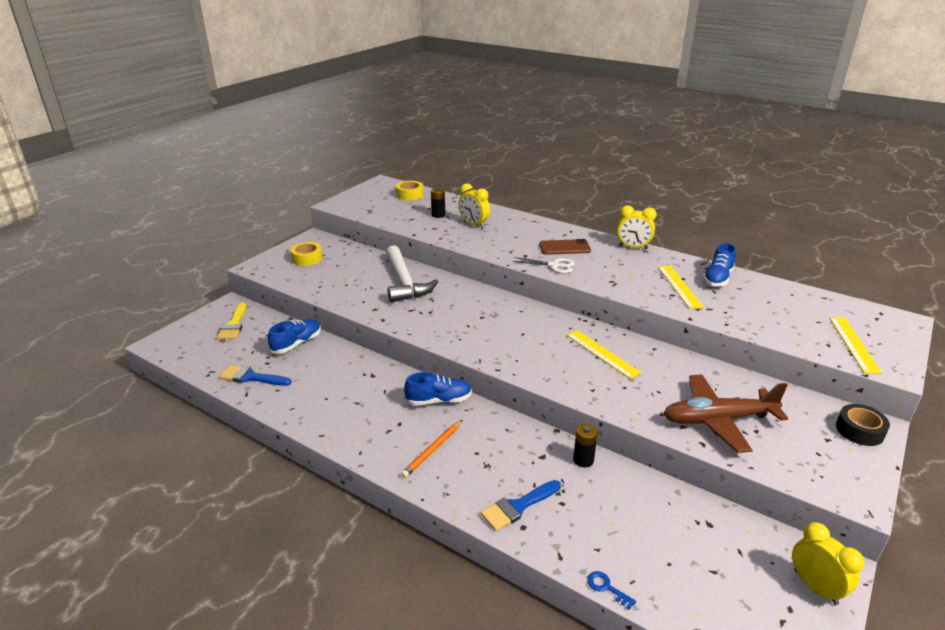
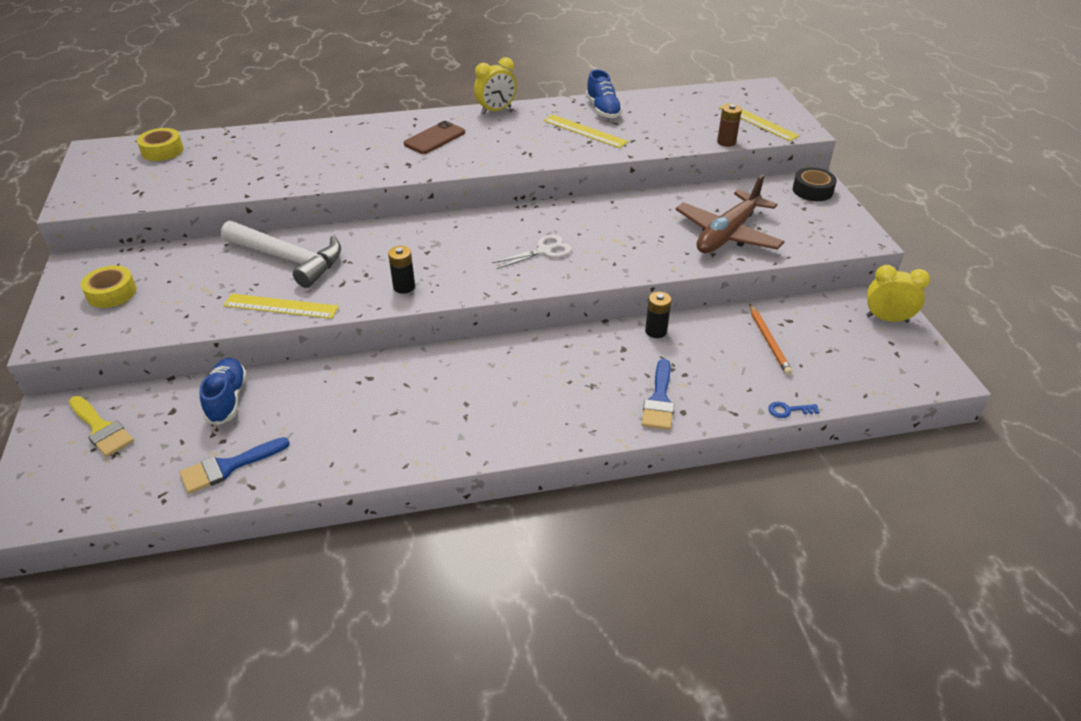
camera: 45 degrees left, 10 degrees up
orange pencil [401,420,462,478] -> orange pencil moved to [750,305,792,375]
blue shoe [404,372,472,406] -> none
black battery [431,188,445,218] -> black battery moved to [388,246,415,294]
yellow clock [458,183,490,229] -> none
white scissors [512,257,575,273] -> white scissors moved to [492,235,572,269]
yellow ruler [566,330,642,379] -> yellow ruler moved to [223,294,339,319]
none -> brown battery [717,104,742,147]

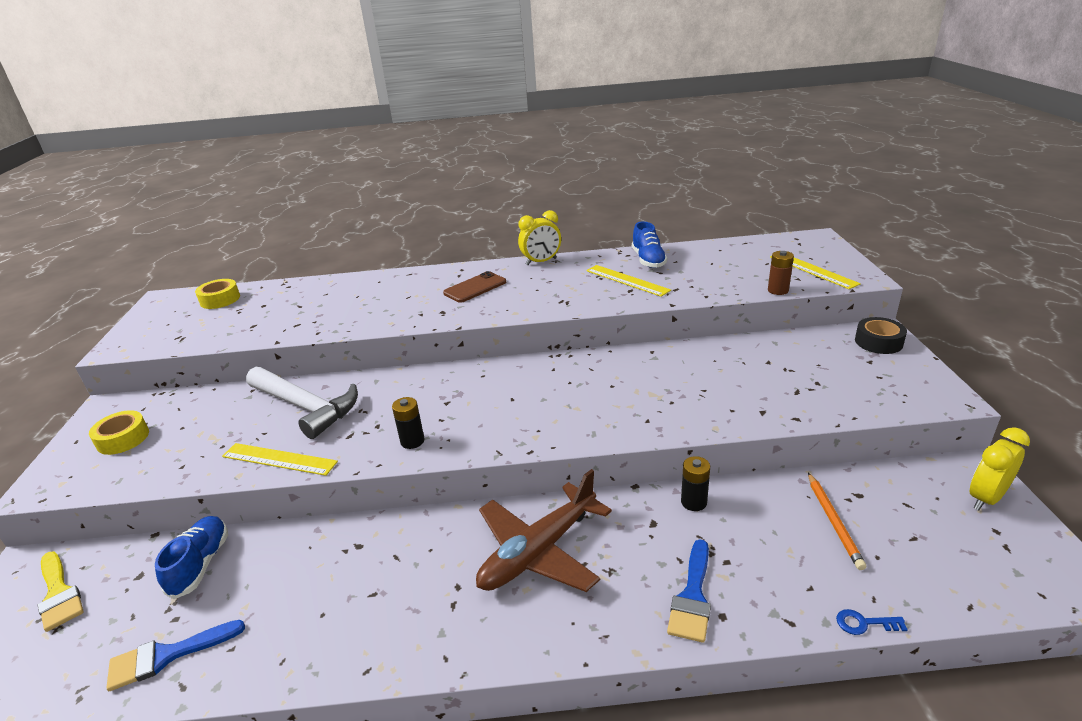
camera: 10 degrees right, 10 degrees down
white scissors [492,235,572,269] -> none
brown plane [675,174,785,253] -> brown plane moved to [476,469,612,592]
yellow clock [866,265,930,323] -> yellow clock turned 60 degrees counterclockwise [970,427,1030,510]

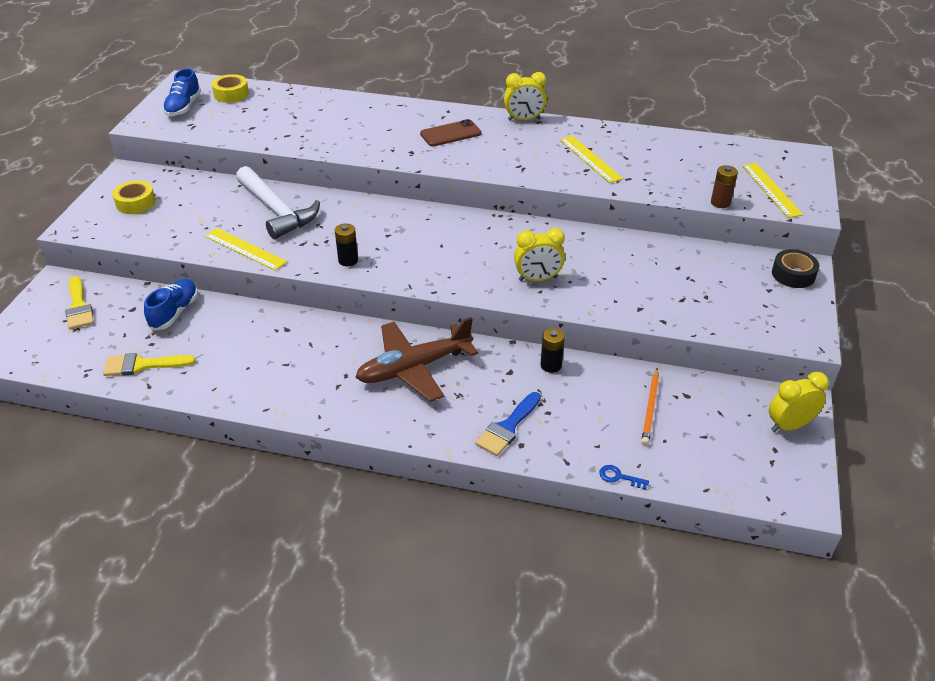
camera: 15 degrees right, 10 degrees up
blue brush [106,620,245,691] -> yellow brush [103,353,196,376]
blue shoe [632,221,667,268] -> blue shoe moved to [163,68,201,116]
none -> yellow clock [514,228,565,281]

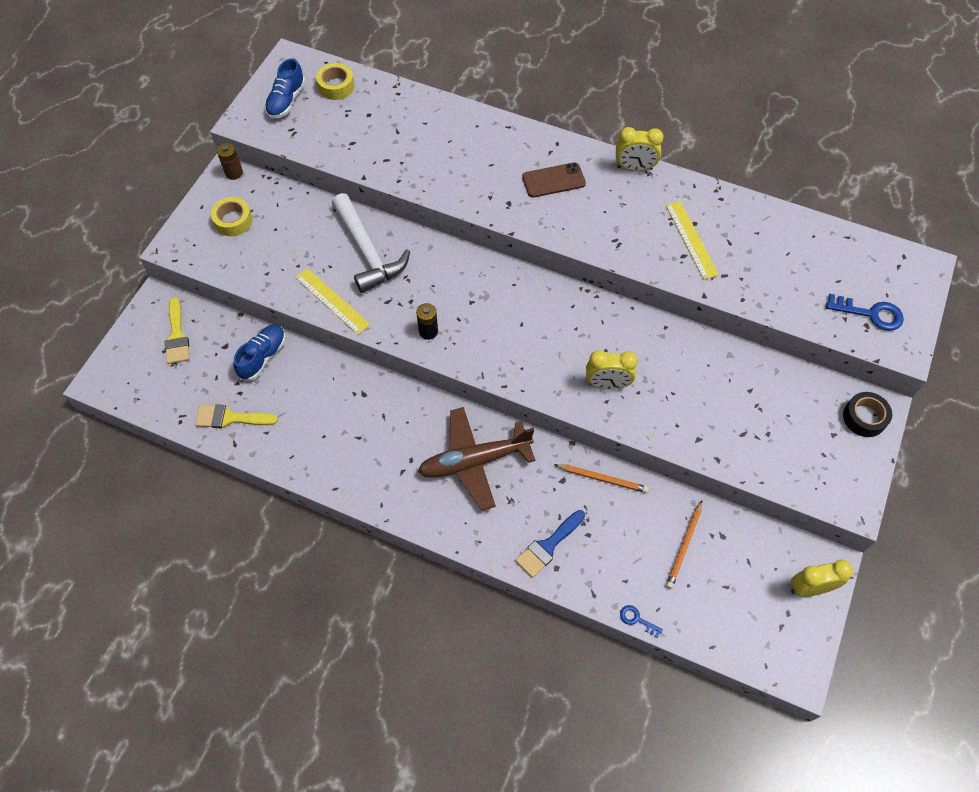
camera: 10 degrees right, 20 degrees up
black battery [541,328,565,373] -> orange pencil [554,464,649,493]
brown battery [711,165,738,208] -> brown battery moved to [217,143,243,180]
yellow ruler [742,163,803,218] -> blue key [826,294,904,331]

